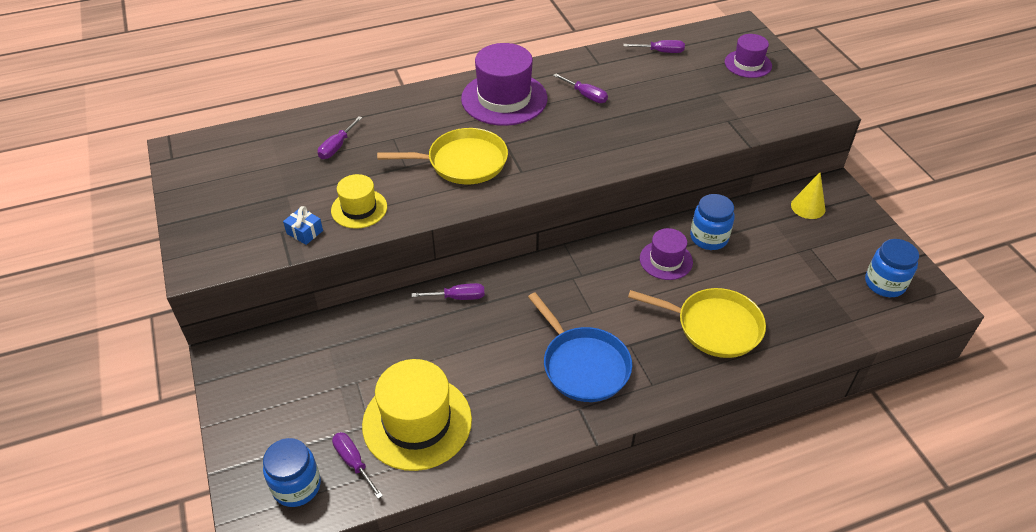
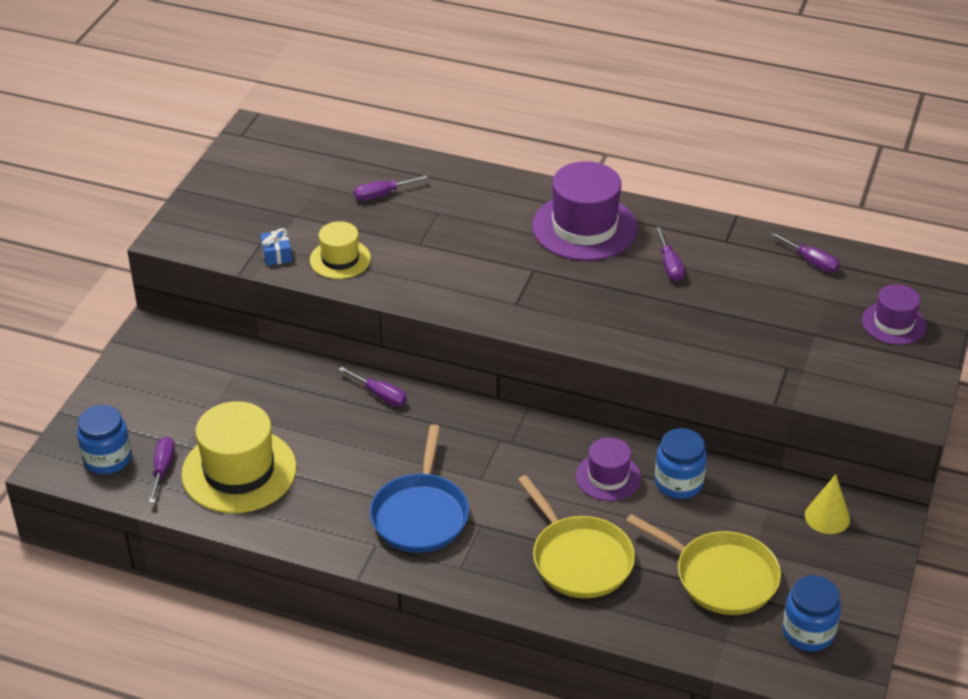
camera: 40 degrees right, 5 degrees down
yellow pan [377,128,508,184] -> yellow pan moved to [626,514,781,615]

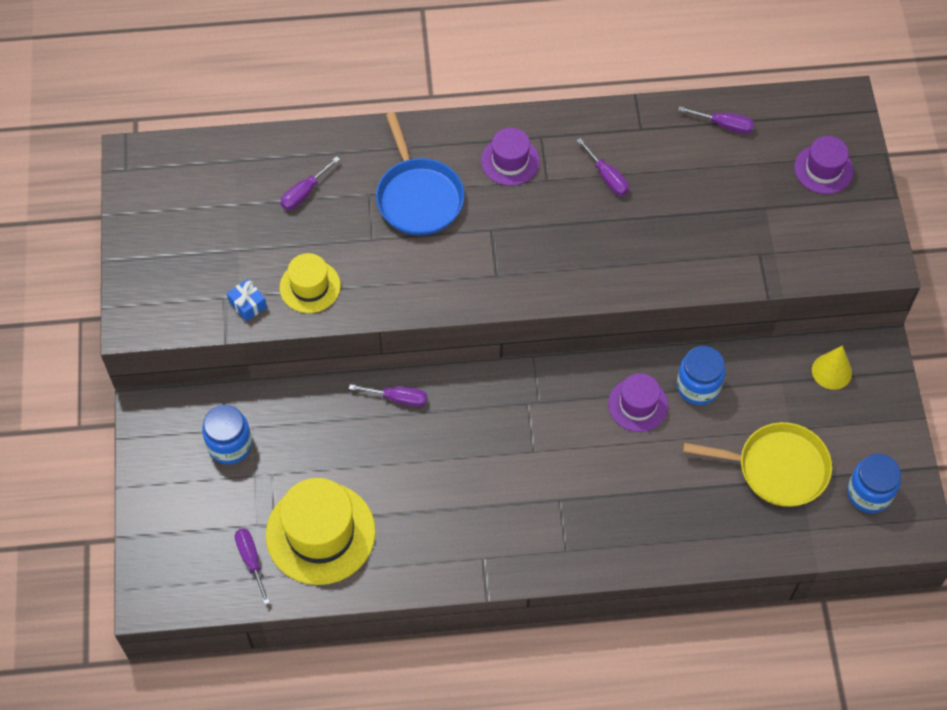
camera: 25 degrees left, 20 degrees up
blue jar [77,405,131,474] -> blue jar moved to [202,405,252,464]
blue pan [370,425,469,553] -> blue pan moved to [376,112,464,236]
yellow pan [518,475,635,598] -> none
purple hat [532,161,638,261] -> purple hat [481,128,540,186], size x0.57

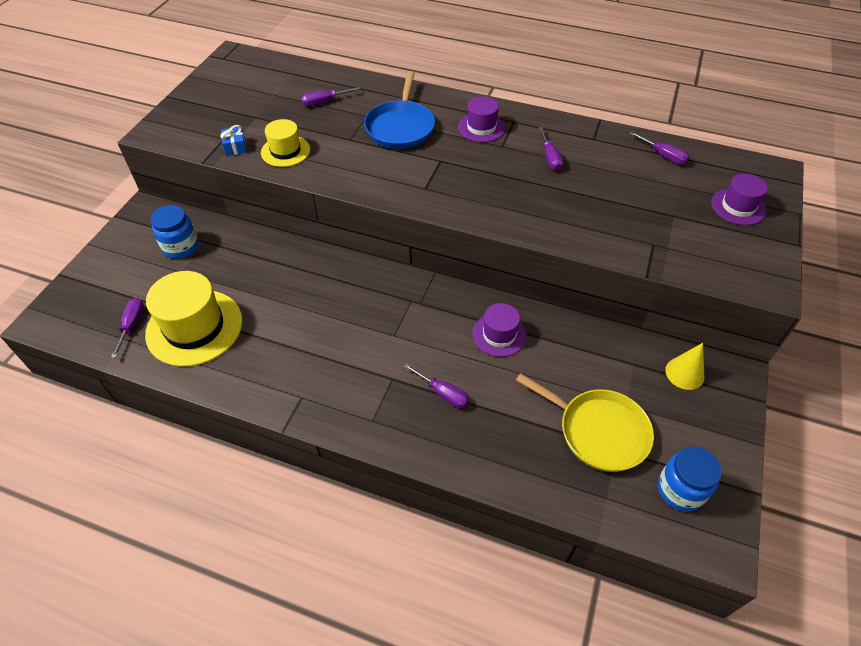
camera: 25 degrees right, 10 degrees down
purple screwdriver [349,384,427,407] -> purple screwdriver moved to [403,364,469,408]
blue jar [677,346,726,405] -> none

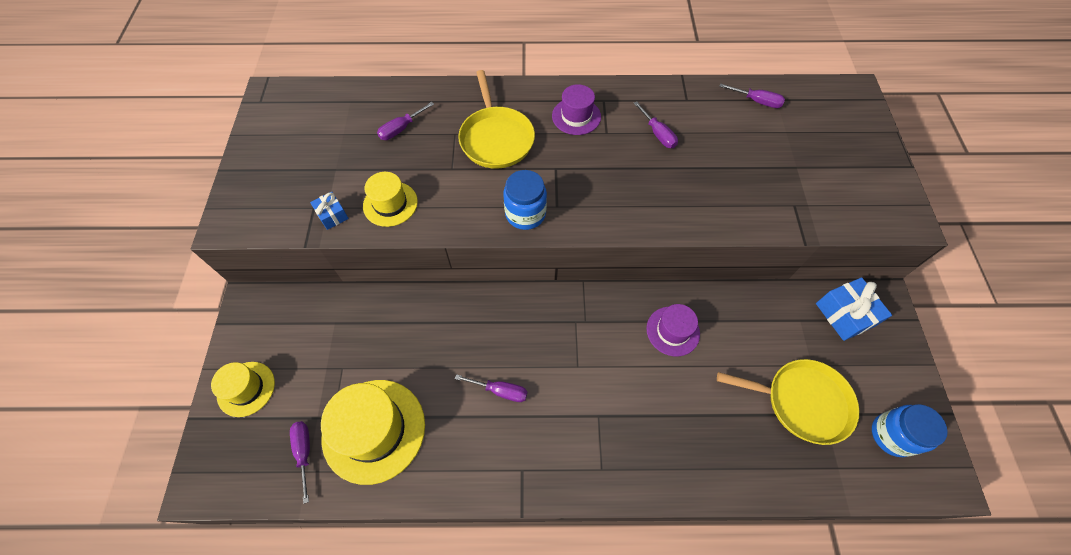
camera: 20 degrees left, 10 degrees up
blue jar [151,205,199,259] -> blue jar moved to [503,170,547,230]
blue pan [364,71,435,149] -> yellow pan [458,70,535,169]
purple screwdriver [403,364,469,408] -> purple screwdriver moved to [455,374,528,402]
yellow cone [665,343,704,390] -> blue gift [816,277,892,341]
purple hat [711,173,768,225] -> none
none -> yellow hat [211,362,275,417]

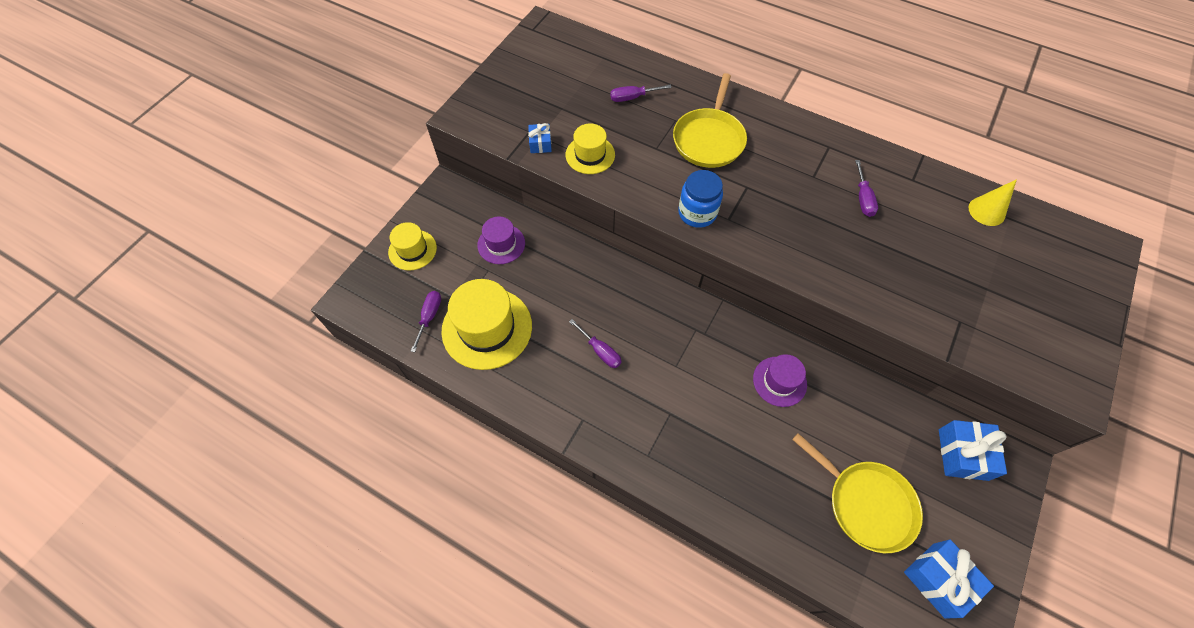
camera: 30 degrees right, 0 degrees up
purple hat [552,84,601,135] -> purple hat moved to [477,216,525,264]
purple screwdriver [719,83,785,108] -> yellow cone [969,179,1017,226]
blue jar [872,404,948,457] -> blue gift [904,540,994,619]

